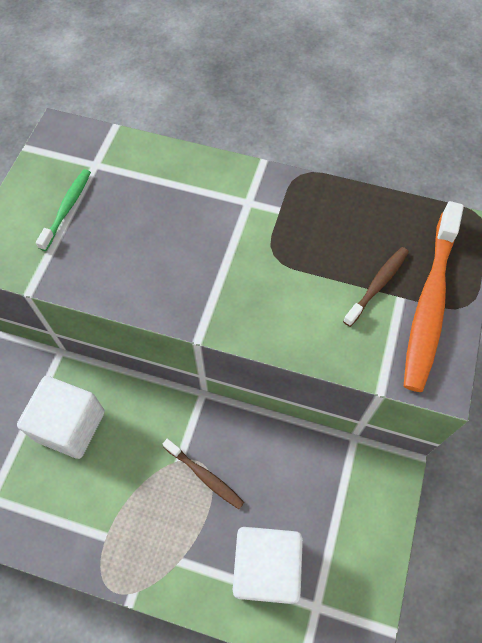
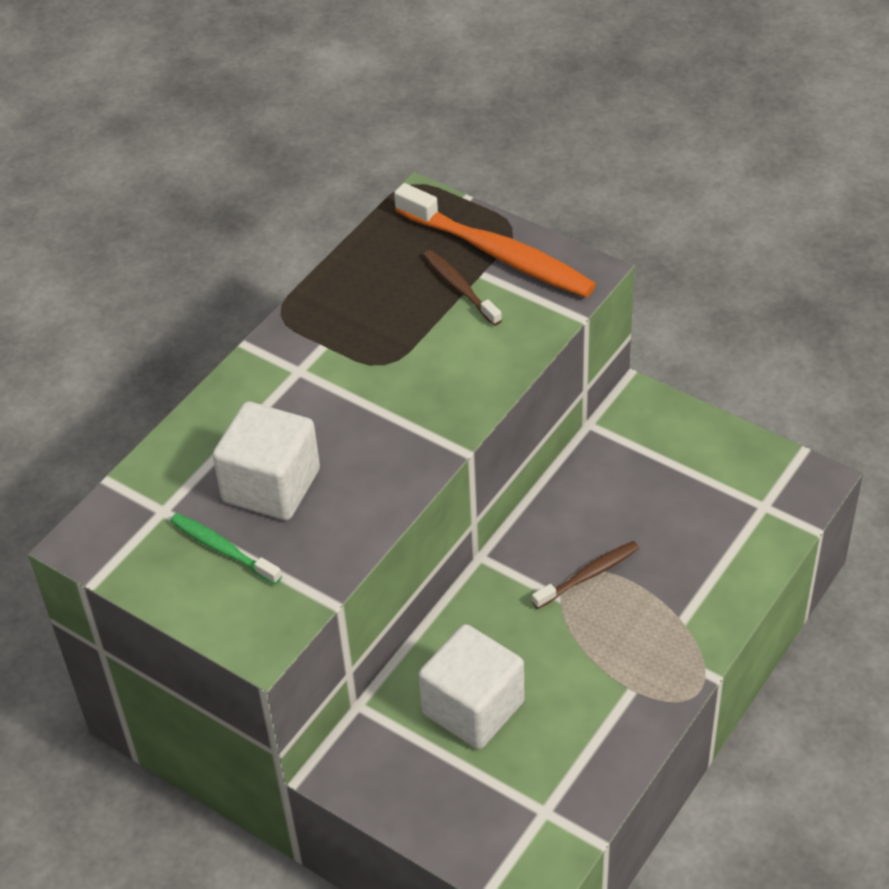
camera: 70 degrees left, 15 degrees down
white cube [233,527,303,604] -> white cube moved to [213,401,320,520]

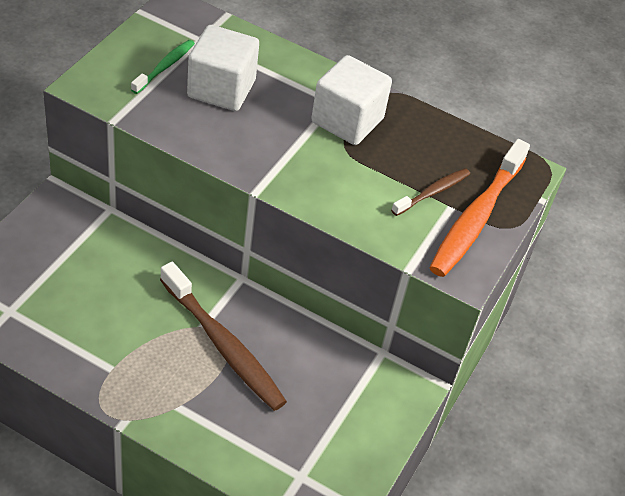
camera: 75 degrees right, 0 degrees up
white cube [419,624,525,749] -> white cube moved to [311,55,392,145]
brown toothbrush [532,541,639,609] -> brown toothbrush [160,262,287,411], size x1.91

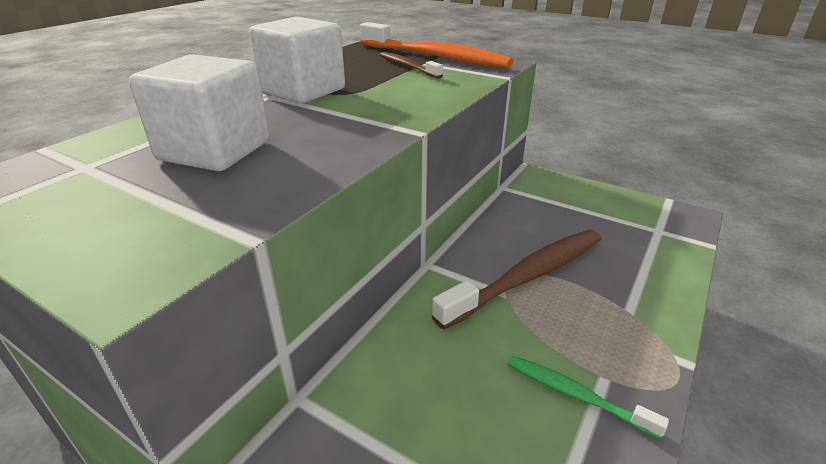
camera: 80 degrees left, 15 degrees down
green toothbrush [131,40,195,94] -> green toothbrush moved to [508,355,669,439]

